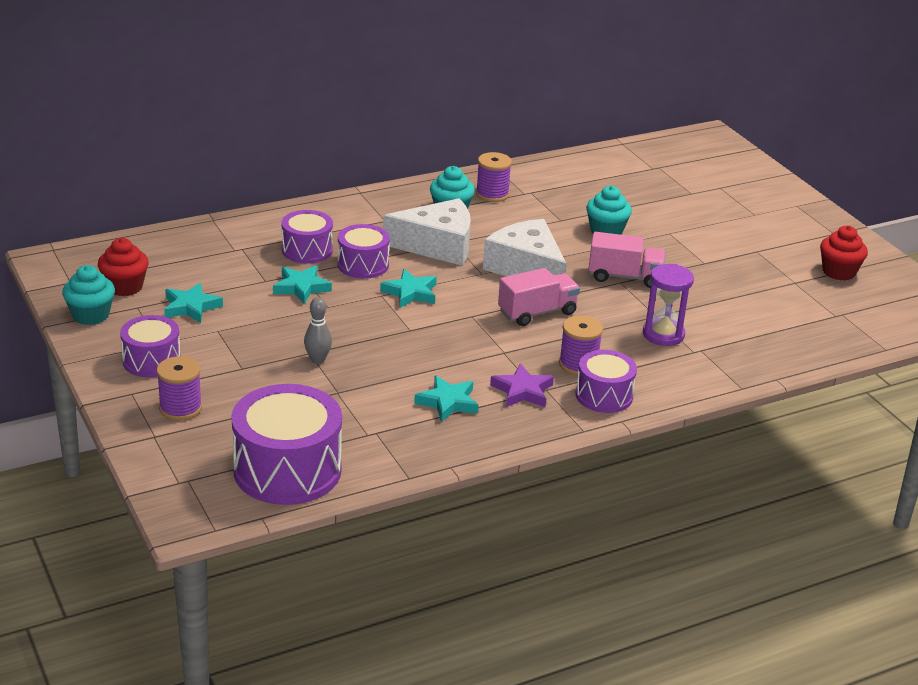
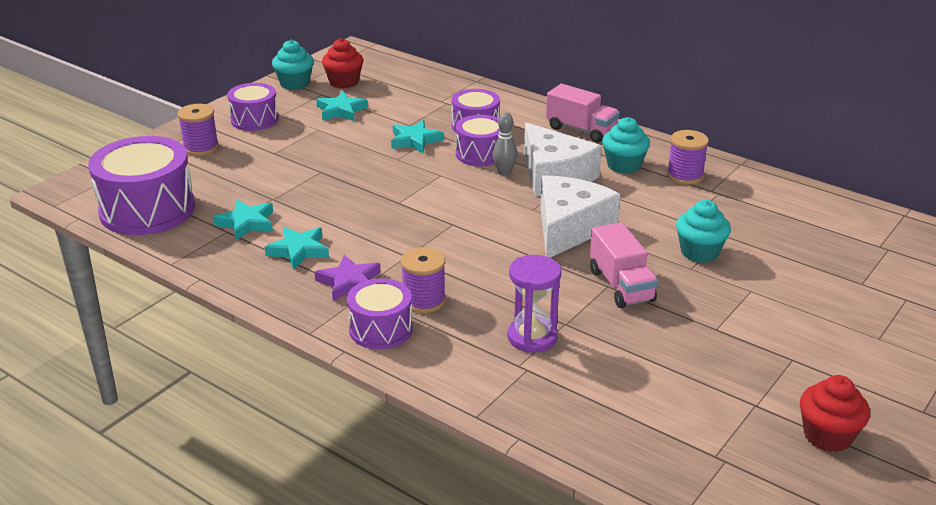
camera: 65 degrees right, 0 degrees up
grey bowling pin [304,297,332,364] -> grey bowling pin moved to [492,112,517,176]
turquoise star [380,269,437,308] -> turquoise star moved to [213,199,273,240]
pink truck [498,268,580,326] -> pink truck moved to [546,84,620,143]

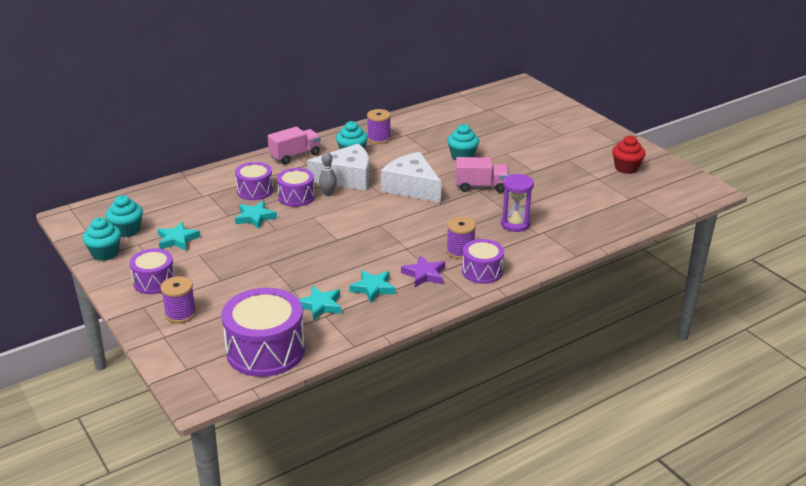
camera: 70 degrees left, 0 degrees up
red cupcake [322,38,363,89] -> turquoise cupcake [106,195,143,237]

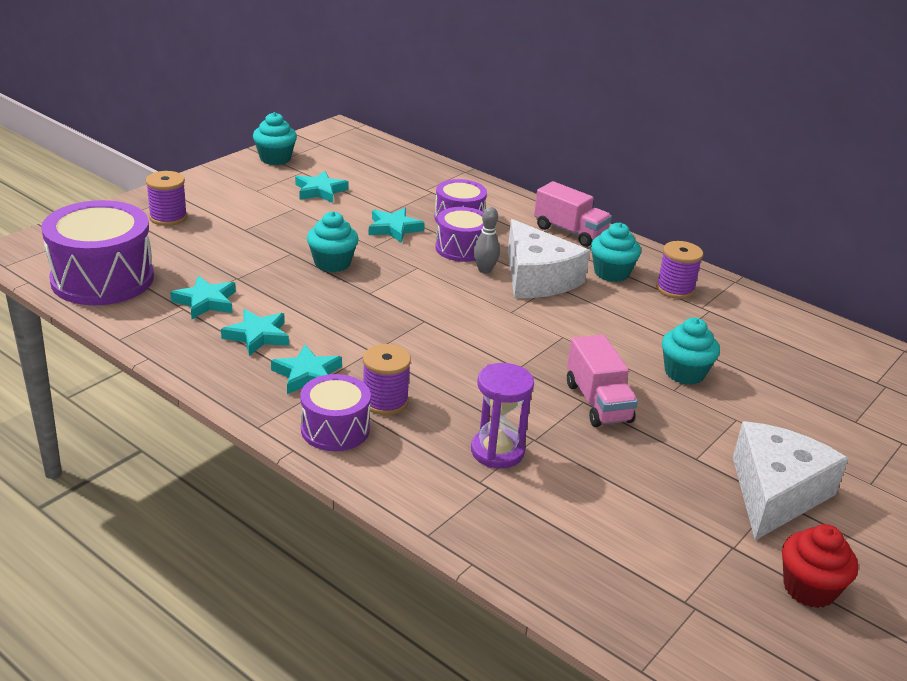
camera: 70 degrees right, 0 degrees up
turquoise cupcake [106,195,143,237] -> turquoise cupcake moved to [307,211,359,272]
purple drum [129,248,175,294] -> none
white cheese [381,152,441,203] -> white cheese moved to [733,421,849,540]
purple star [401,255,445,287] -> turquoise star [271,345,342,394]

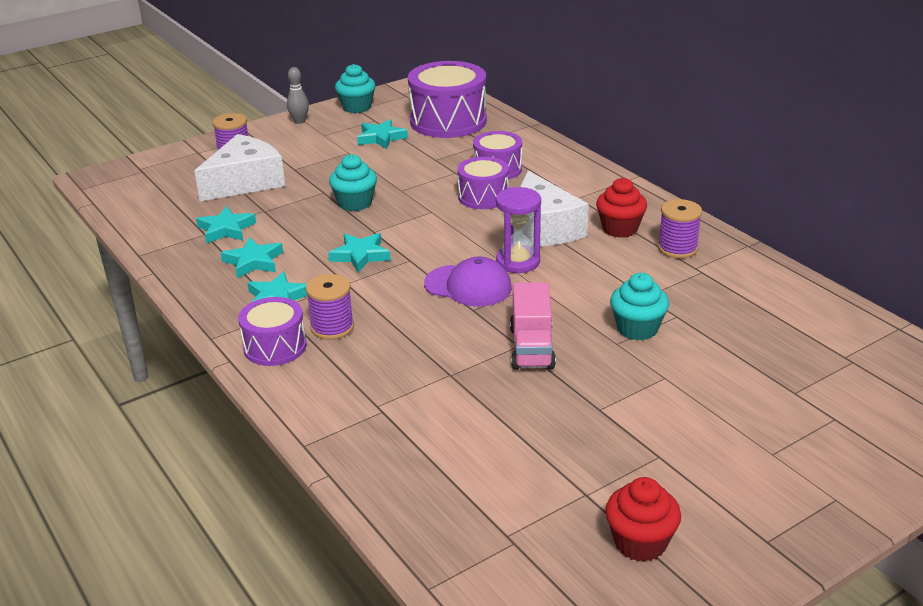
camera: 20 degrees right, 0 degrees up
purple drum [41,200,154,305] -> purple drum moved to [408,61,487,138]
turquoise star [368,208,425,243] -> turquoise star moved to [328,233,391,272]
purple hourglass [471,363,534,469] -> purple hourglass moved to [496,187,541,273]
grey bowling pin [473,207,500,274] -> grey bowling pin moved to [287,67,309,124]
pink truck [534,181,612,247] -> none
turquoise cupcake [591,223,641,282] -> red cupcake [596,178,647,238]
white cheese [733,421,849,540] -> white cheese moved to [194,134,285,201]
none -> purple cap [424,257,512,307]

